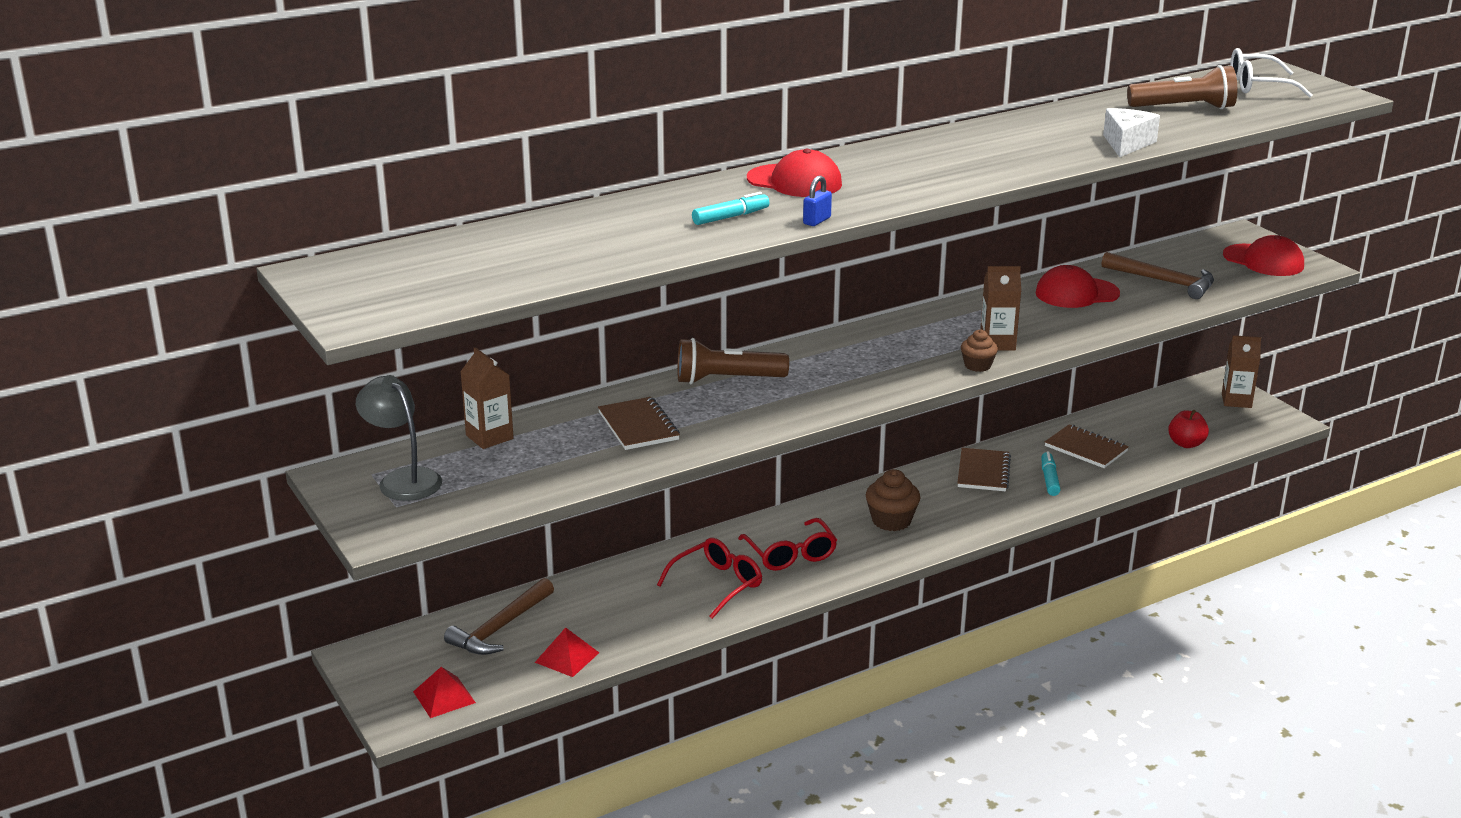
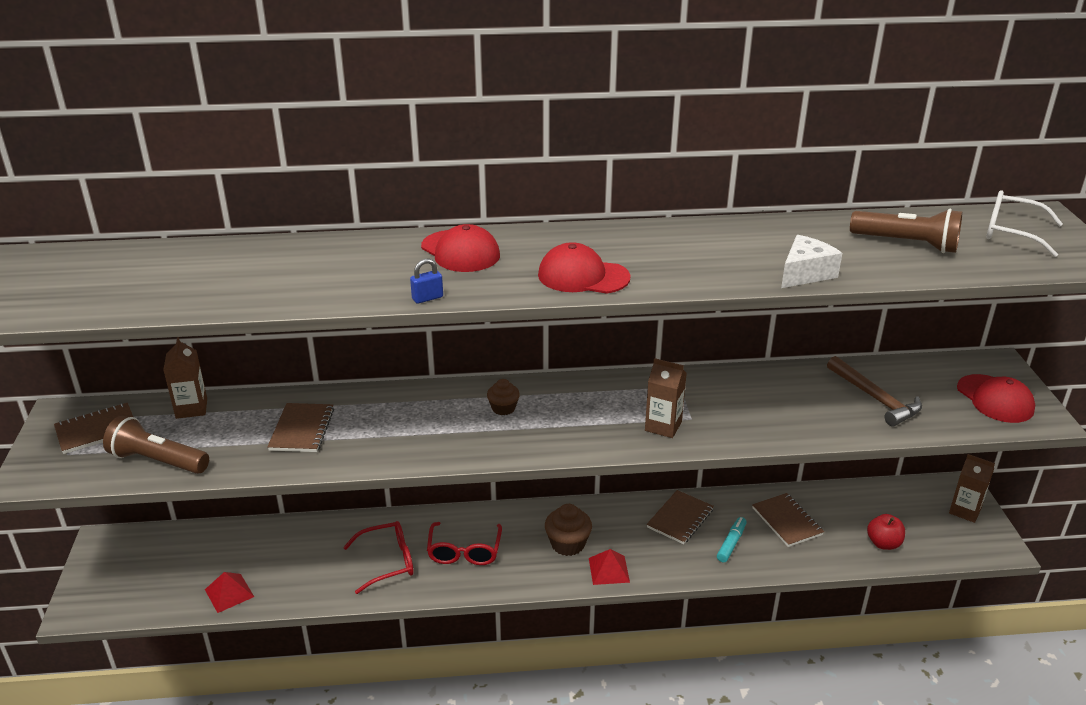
camera: 25 degrees right, 5 degrees up
grey lamp [356,375,442,501] -> brown notebook [54,403,133,454]
red pyramid [413,667,476,718] -> red pyramid moved to [589,549,630,585]
brown hammer [444,578,554,655] -> none
brown flashlight [677,338,789,384] -> brown flashlight moved to [103,416,209,474]
turquoise marker [692,192,769,225] -> none
brown cupcake [961,329,998,372] -> brown cupcake moved to [487,379,520,415]
red cap [1035,265,1120,308] -> red cap moved to [538,242,631,293]

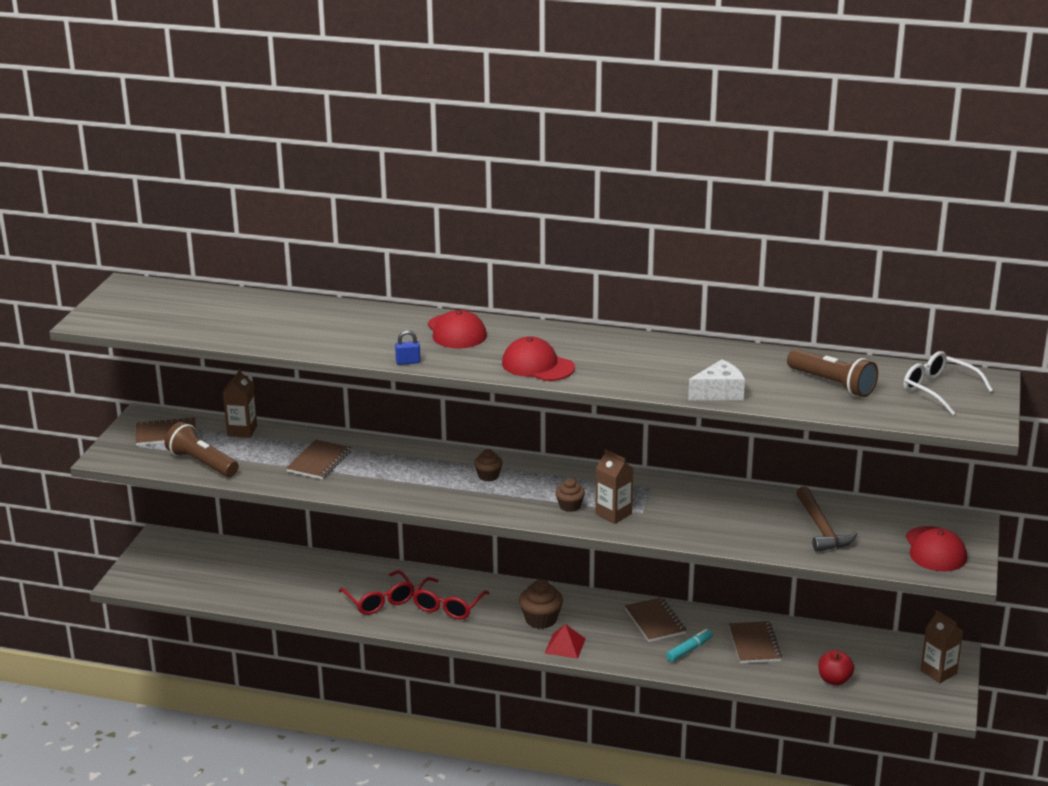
camera: 20 degrees right, 5 degrees down
red pyramid [205,572,254,613] -> none
red glasses [343,521,414,594] -> red glasses turned 60 degrees clockwise [339,570,414,615]
brown notebook [647,490,714,544] -> brown notebook turned 75 degrees counterclockwise [625,597,686,642]
none -> brown cupcake [555,478,585,512]

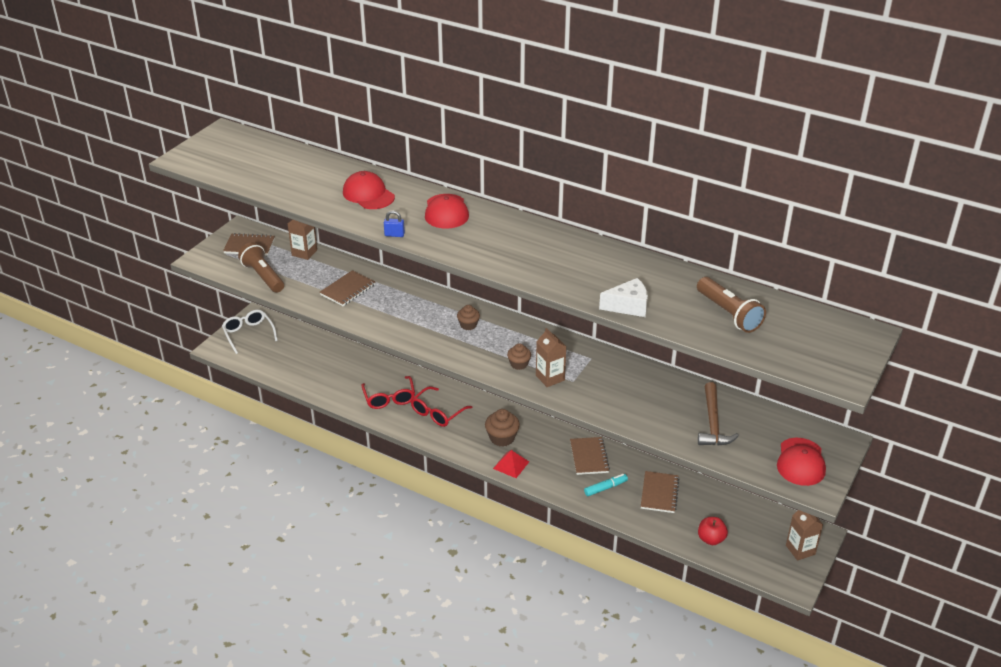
camera: 15 degrees right, 10 degrees up
red cap [502,336,575,381] -> red cap moved to [343,171,395,209]
white glasses [904,351,993,415] -> white glasses moved to [222,310,278,354]

